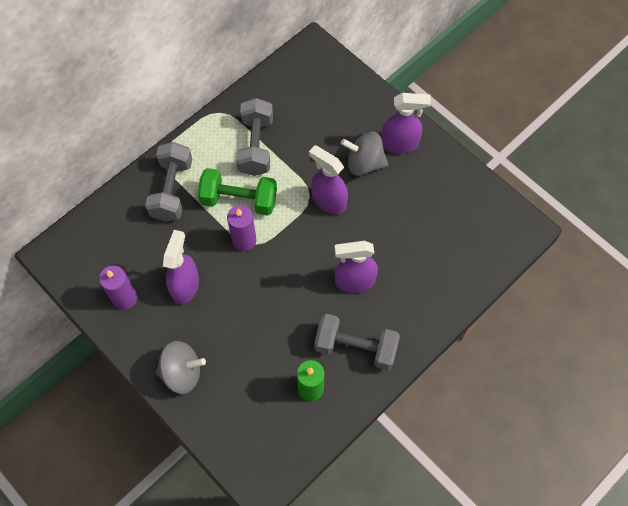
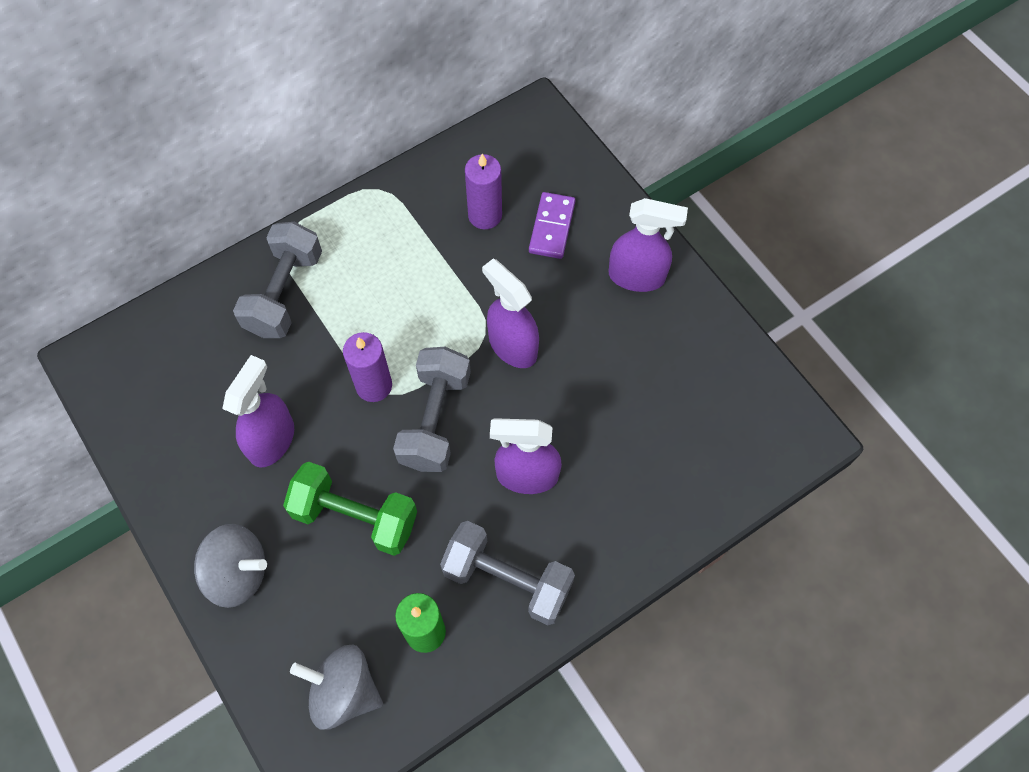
camera: 10 degrees right, 0 degrees up
purple candle [99,266,137,310] -> purple candle moved to [465,154,502,229]
green dumbbell [198,168,277,215] -> green dumbbell moved to [283,461,417,556]
grey dumbbell [236,98,273,176] -> grey dumbbell moved to [393,347,471,472]
grey spinning top [341,131,388,176] -> grey spinning top moved to [290,645,383,730]
none -> purple domino [529,192,575,259]

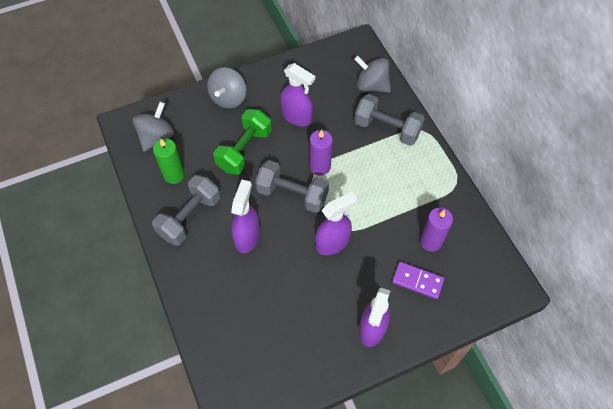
camera: 100 degrees right, 5 degrees down
none -> grey spinning top [354,56,391,93]

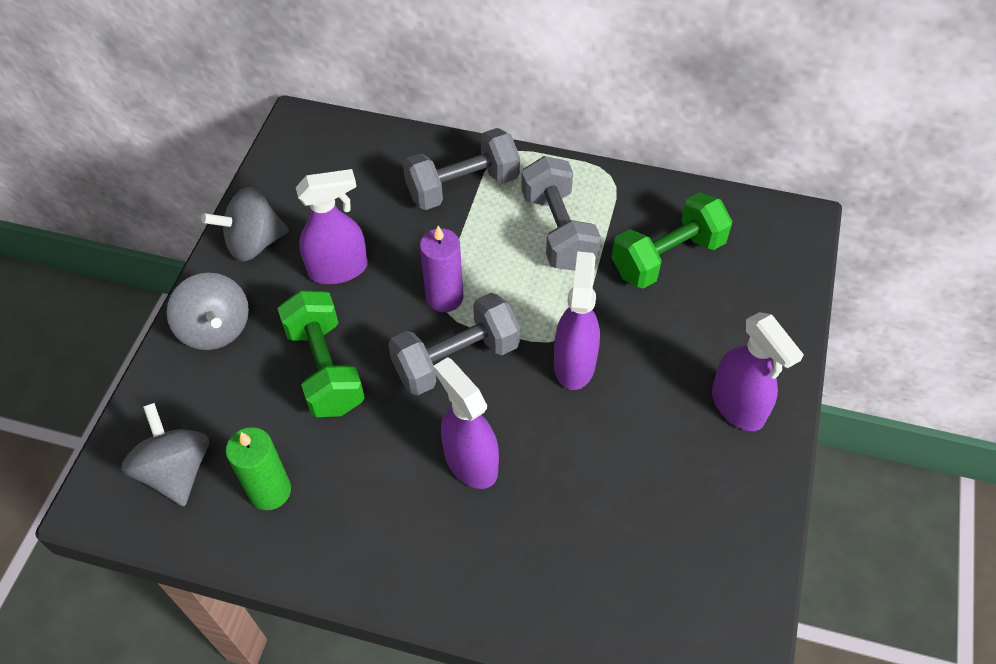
camera: 50 degrees left, 5 degrees down
grey dumbbell [152,175,220,246] -> grey dumbbell moved to [521,156,601,271]
grey spinning top [354,56,391,93] -> grey spinning top moved to [201,187,289,262]
purple domino [392,262,444,299] -> none
purple candle [420,207,453,252] -> green dumbbell [612,192,733,289]

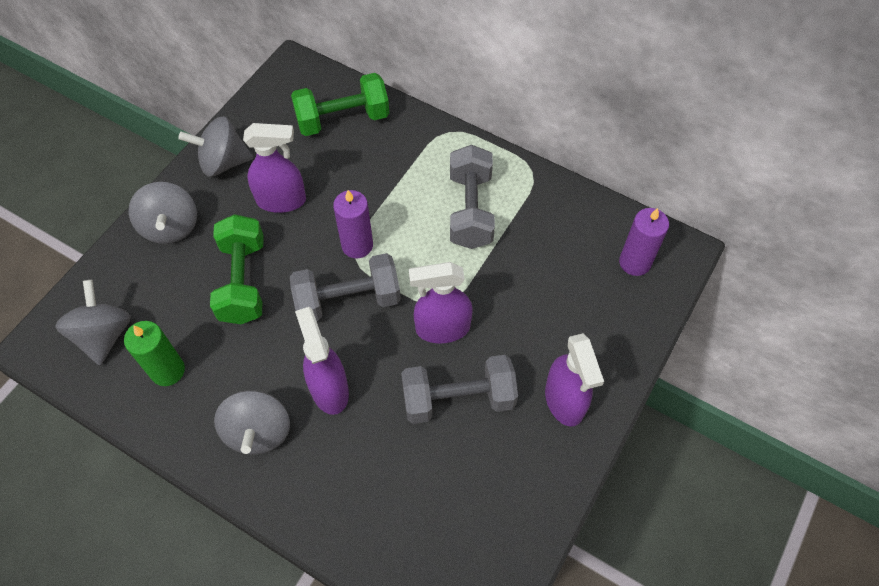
camera: 15 degrees right, 5 degrees up
grey dumbbell [403,128,520,210] -> grey dumbbell moved to [401,355,518,424]
purple spray bottle [554,251,600,390] -> purple spray bottle turned 120 degrees counterclockwise [409,262,473,343]
green dumbbell [612,192,733,289] -> green dumbbell moved to [291,73,389,136]
none -> grey spinning top [214,390,290,455]
none -> purple candle [619,208,669,276]

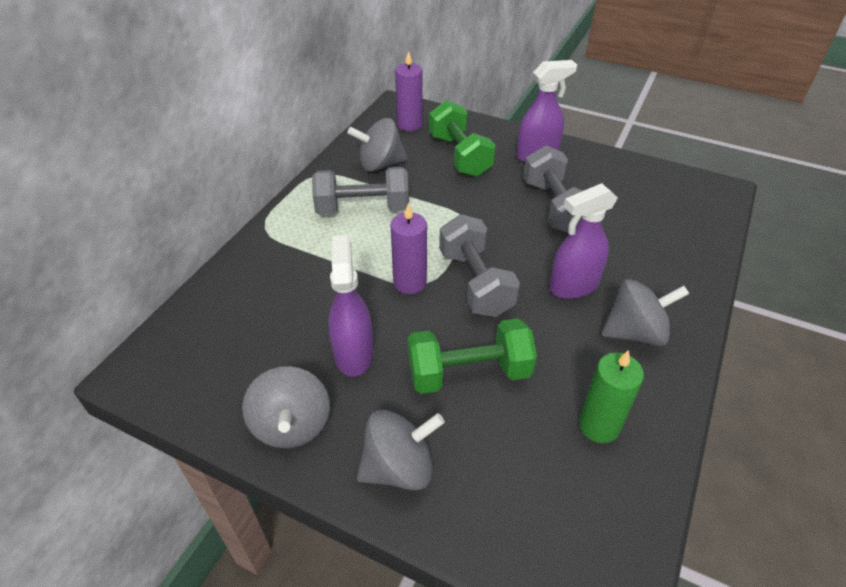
camera: 95 degrees left, 15 degrees down
grey spinning top [55,280,131,365] -> grey spinning top moved to [347,118,408,172]
green dumbbell [291,73,389,136] -> green dumbbell moved to [429,100,496,177]
purple spray bottle [409,262,473,343] -> none

